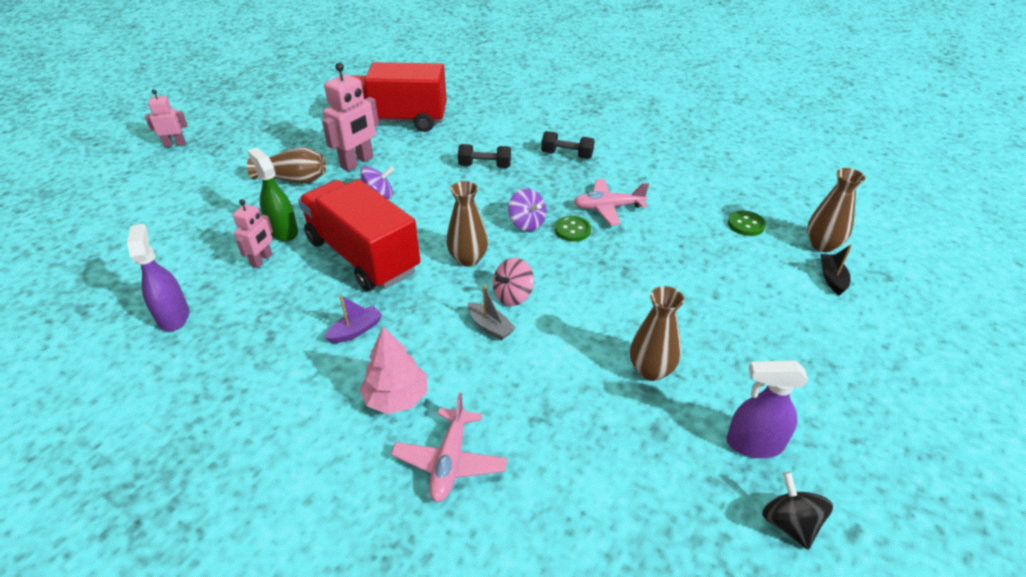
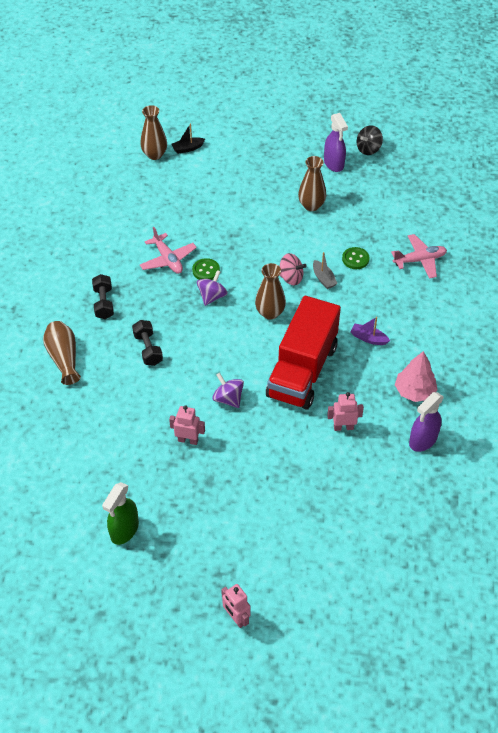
camera: 115 degrees left, 10 degrees up
green spray bottle [247,147,298,241] -> green spray bottle moved to [102,482,139,545]
brown vase [247,147,326,184] -> brown vase moved to [43,321,81,385]
pink robot [322,63,379,171] -> pink robot [169,405,205,445], size x0.59
red truck [350,62,447,132] -> none
pink tree [360,326,427,414] -> pink tree moved to [395,351,437,402]
grey boat [468,284,516,340] -> grey boat turned 135 degrees clockwise [313,252,338,289]
green button [728,211,766,236] -> green button moved to [342,247,370,269]

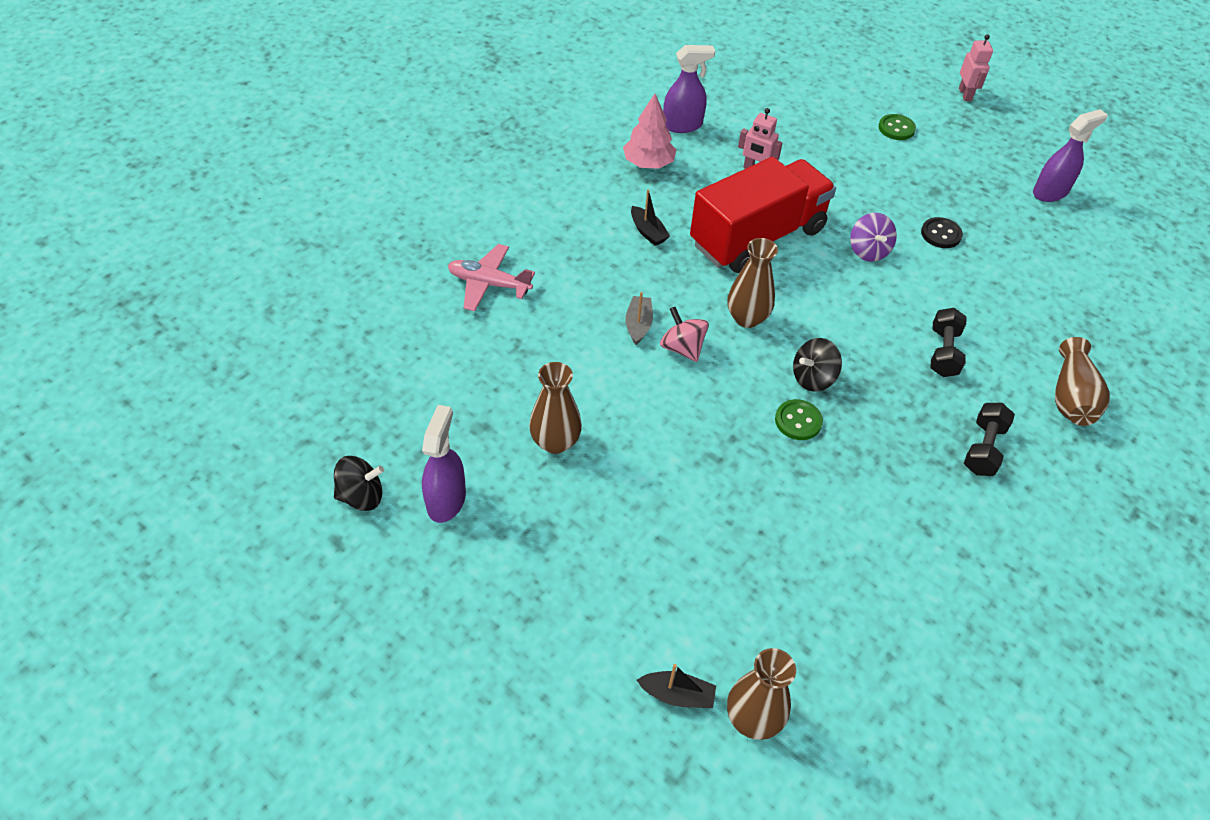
camera: 150 degrees left, 0 degrees up
green spray bottle [102,482,139,545] -> purple spray bottle [1033,109,1108,202]
pink plane [140,227,197,274] -> none
pink robot [169,405,205,445] -> black button [921,217,963,248]
purple spinning top [197,270,228,306] -> black spinning top [793,338,842,392]
green button [342,247,370,269] -> green button moved to [879,114,916,140]
purple boat [350,317,390,345] -> black boat [631,189,670,246]

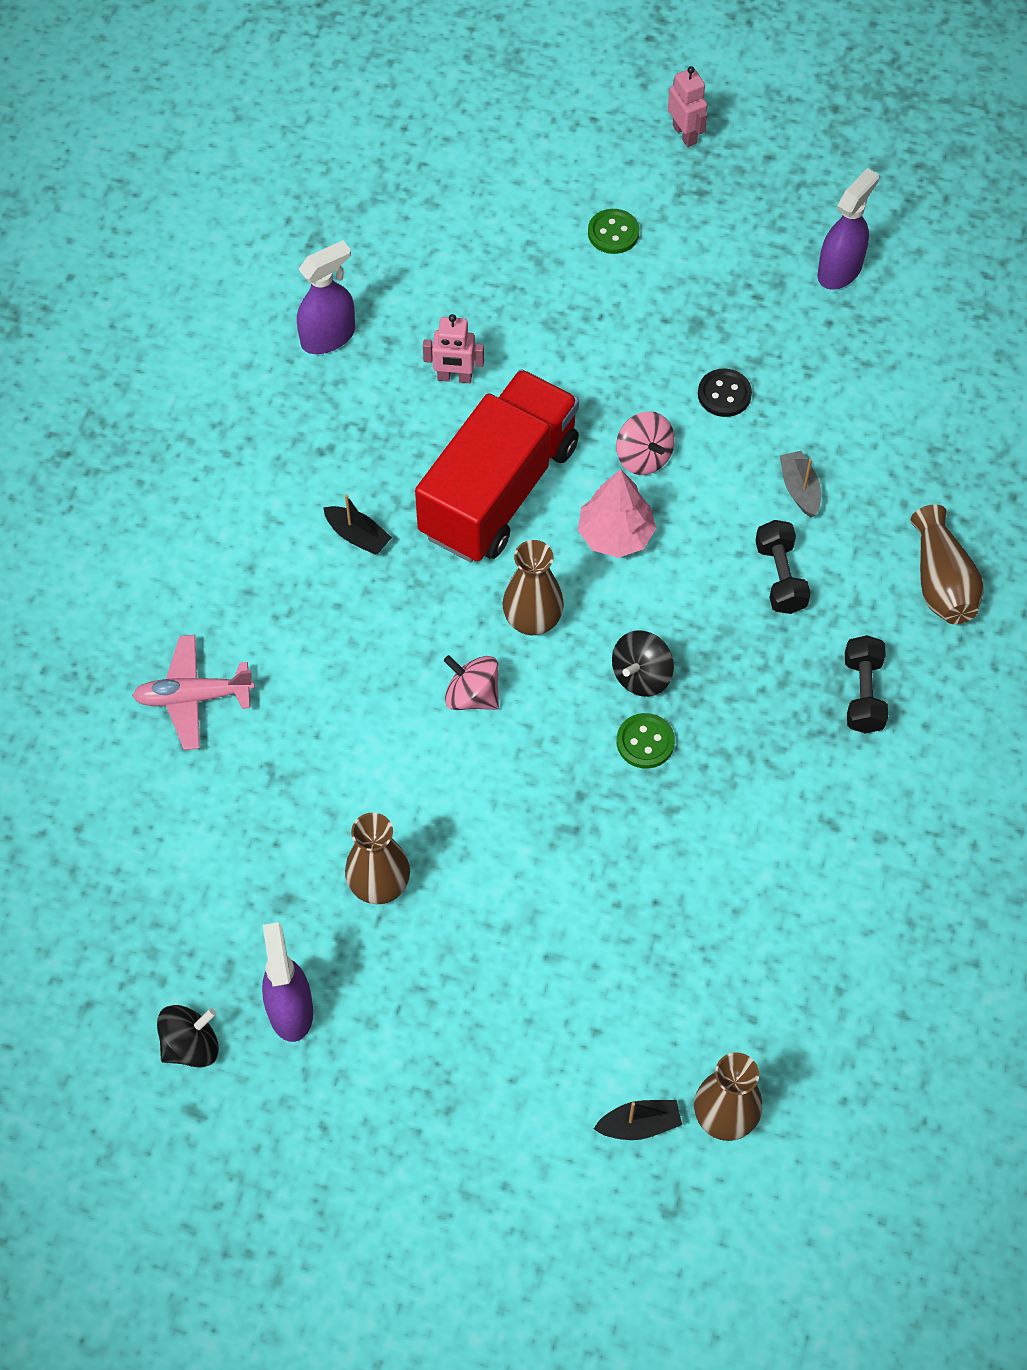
camera: 20 degrees left, 10 degrees up
pink tree [623,94,676,169] -> pink tree moved to [578,469,656,558]
grey boat [625,292,653,345] -> grey boat moved to [780,451,821,517]
purple spinning top [850,213,897,262] -> pink spinning top [616,411,675,475]

